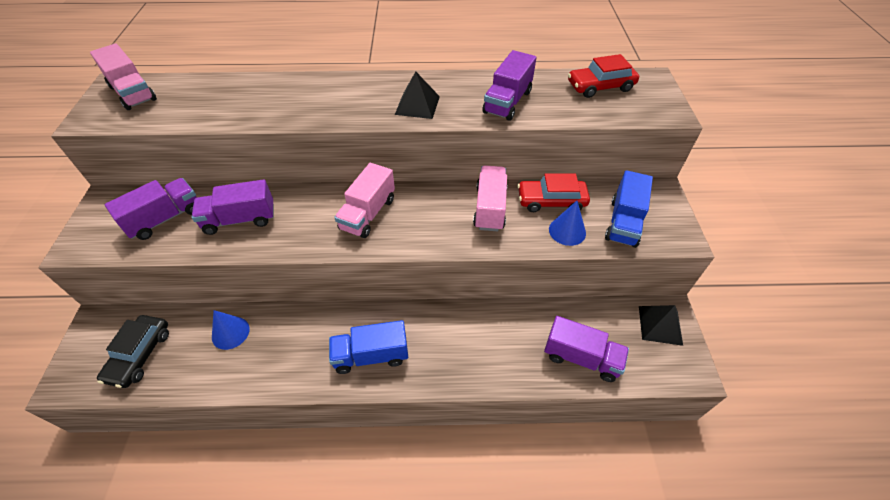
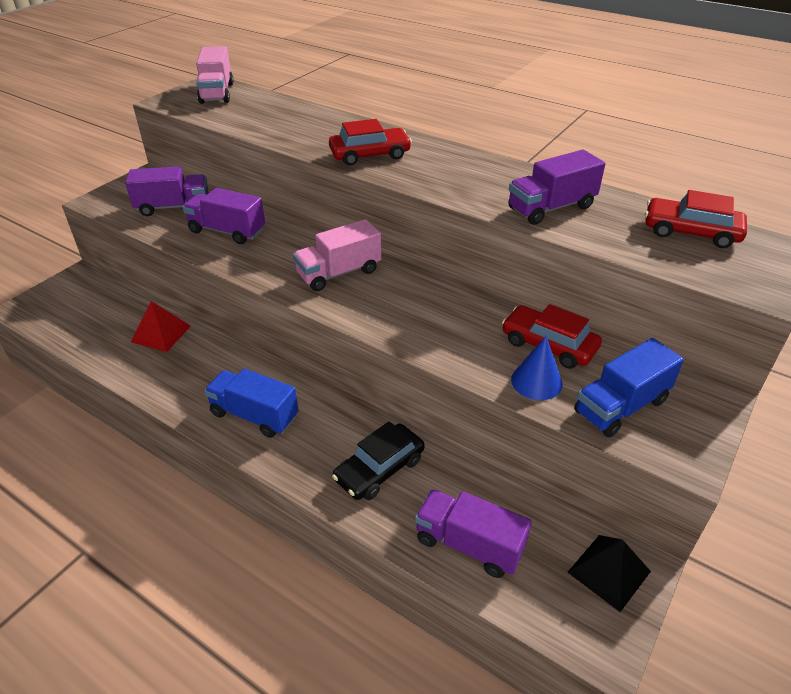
camera: 35 degrees right, 10 degrees down
black car [97,315,169,388] -> black car moved to [332,422,425,500]
blue cone [212,310,250,350] -> red pyramid [131,301,191,352]
black pyramid [395,72,440,119] -> none
pink truck [473,165,507,231] -> none
purple truck [544,316,629,382] -> purple truck turned 150 degrees clockwise [415,489,532,578]
none -> red car [329,119,412,165]

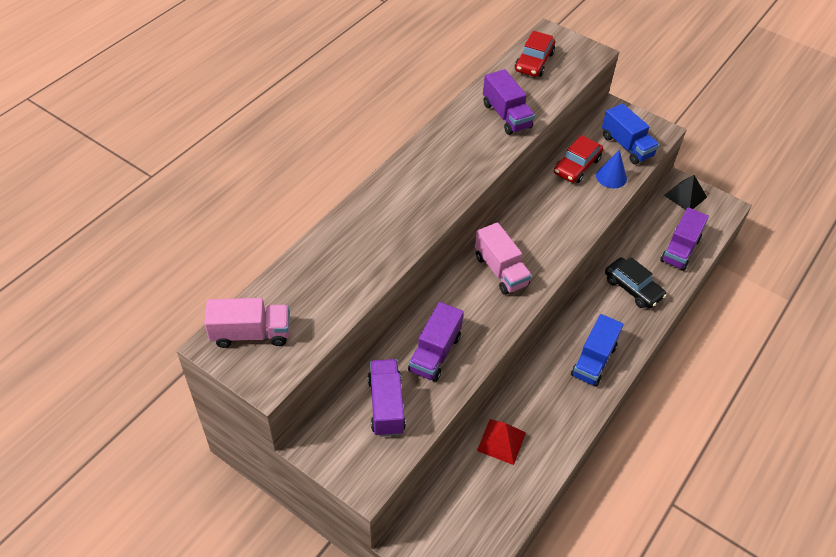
camera: 90 degrees left, 10 degrees up
red car [329,119,412,165] -> none

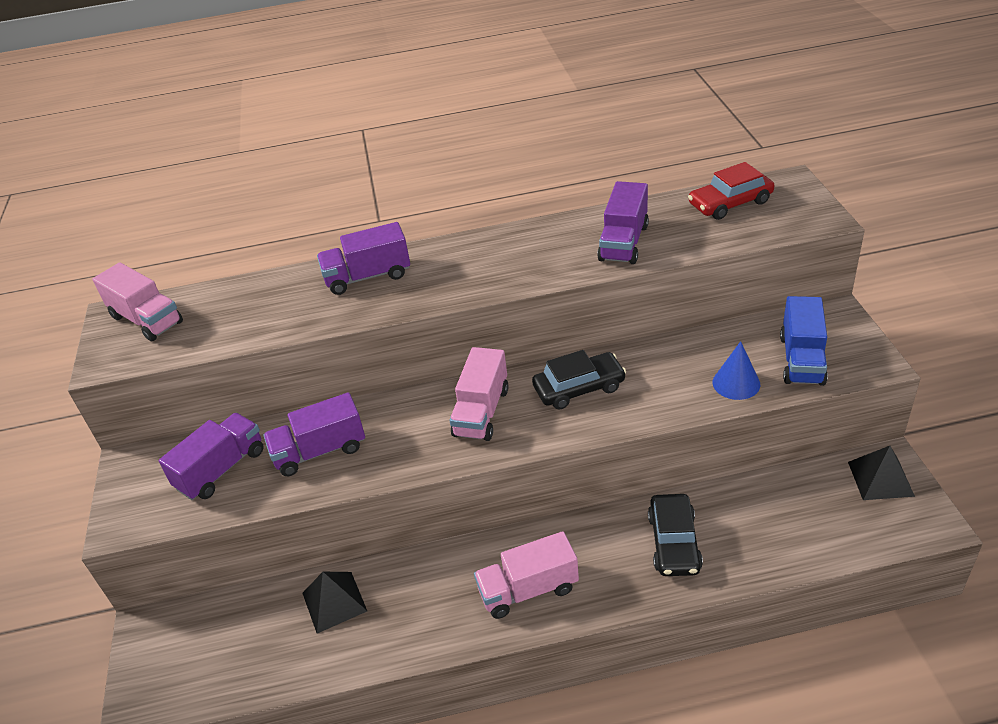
camera: 50 degrees right, 10 degrees down
red pyramid [477,419,526,465] -> black pyramid [303,572,367,634]
red car [554,135,603,183] -> none
blue truck [571,314,623,387] -> pink truck [474,531,579,619]
purple truck [660,207,709,271] -> purple truck moved to [317,222,410,295]
none -> black car [532,350,626,410]

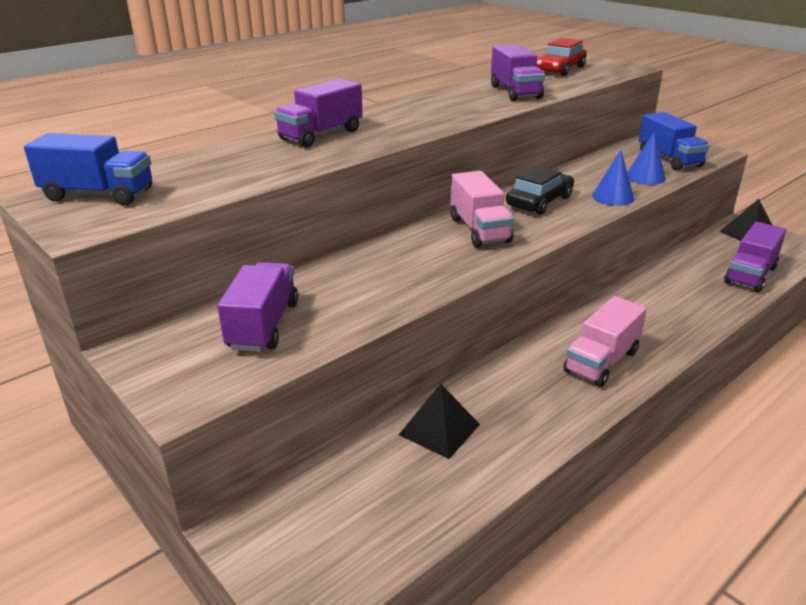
camera: 35 degrees left, 10 degrees down
pink truck [92,262,183,341] -> blue truck [24,133,152,206]
purple truck [263,392,365,476] -> purple truck moved to [724,222,786,292]
black car [648,494,703,576] -> none
none -> blue cone [592,150,635,206]

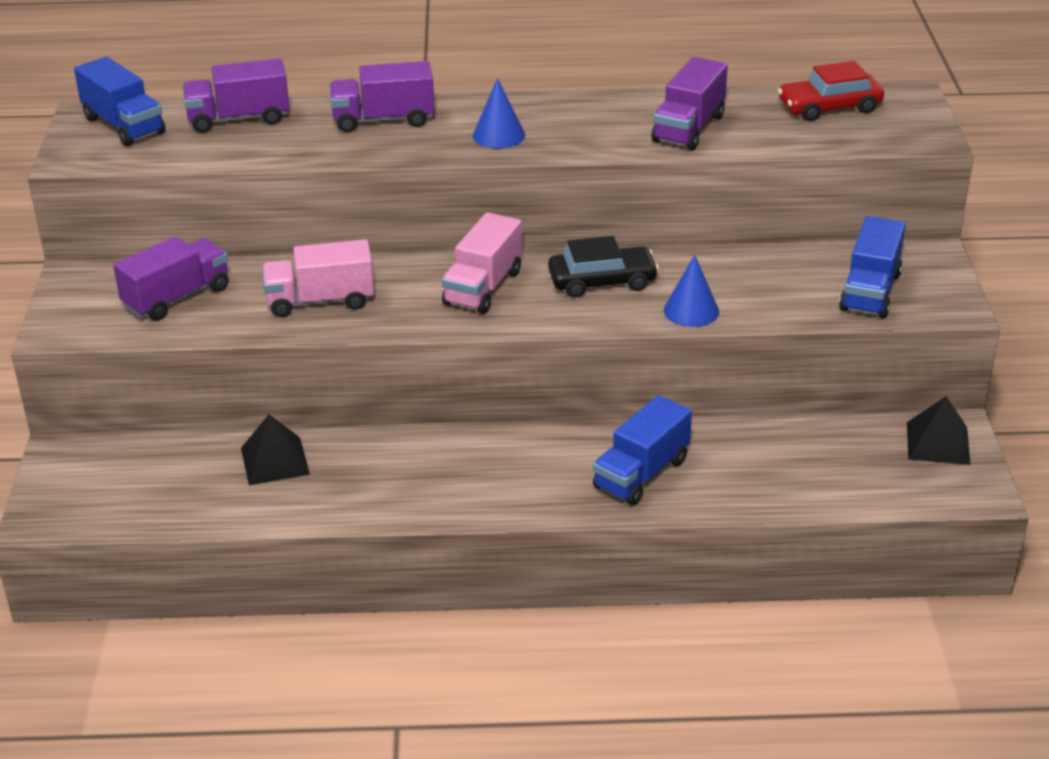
camera: 40 degrees right, 5 degrees up
pink truck [563,296,647,387] -> pink truck moved to [262,239,374,317]
blue cone [627,133,666,185] -> blue cone moved to [473,78,525,149]
purple truck [724,222,786,292] -> purple truck moved to [182,58,290,133]
none -> blue truck [593,395,692,505]

